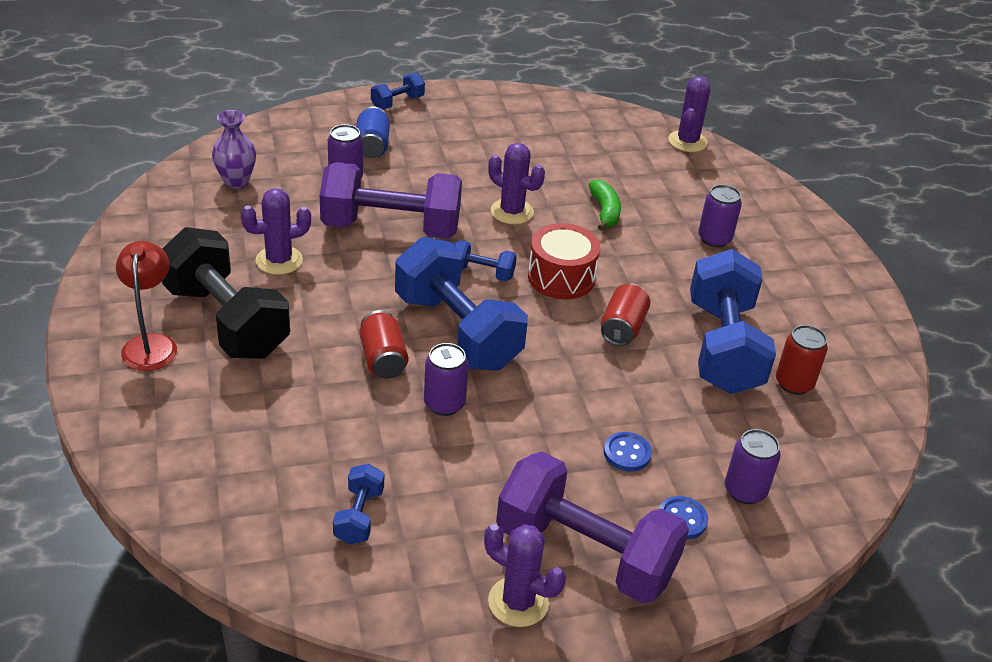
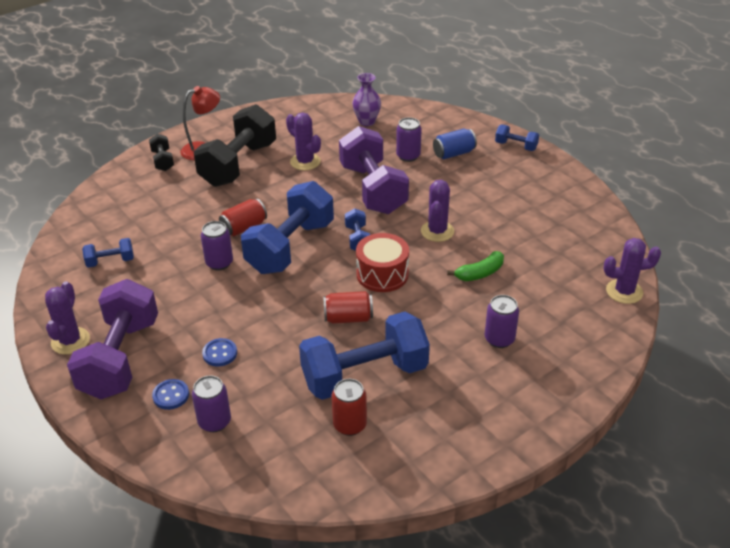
camera: 70 degrees right, 0 degrees up
none -> black dumbbell [149,134,174,171]

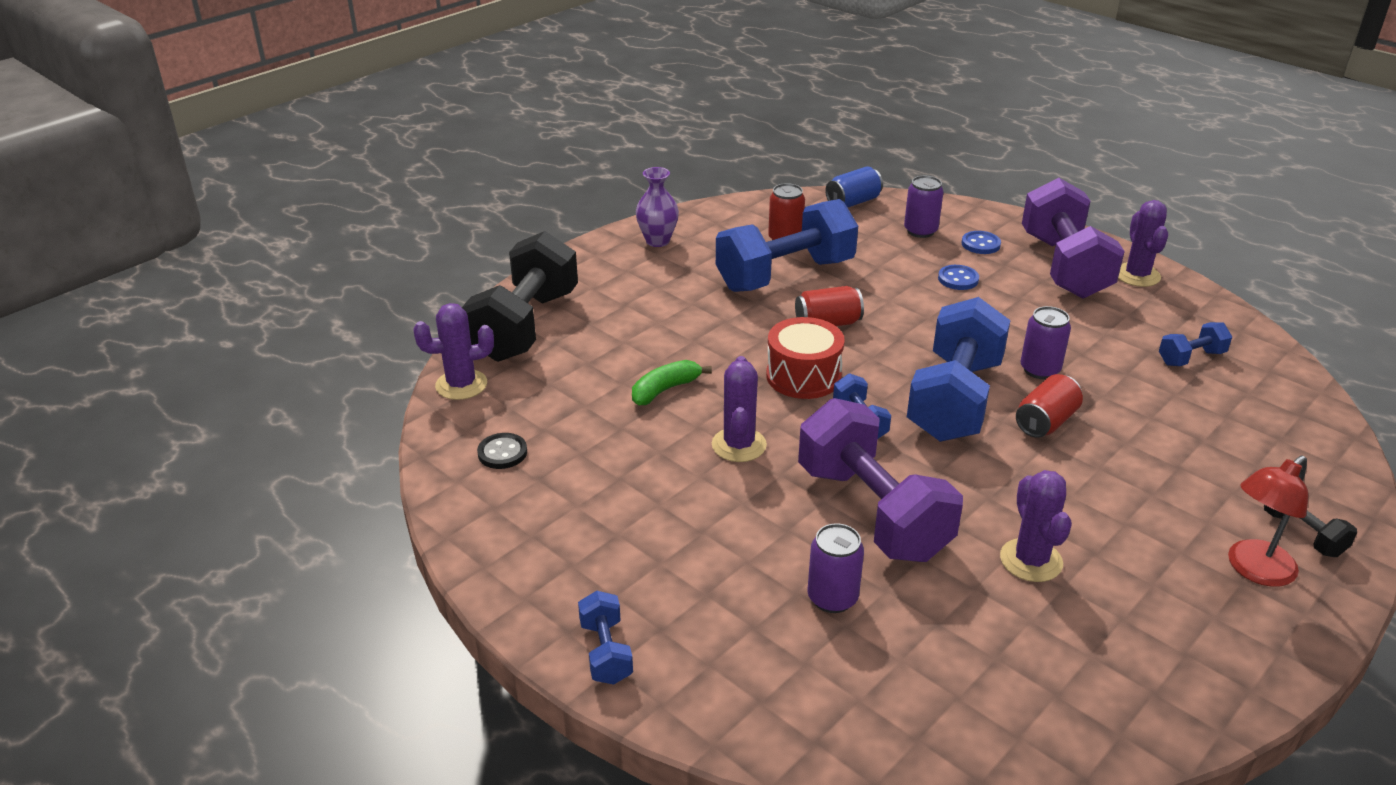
camera: 170 degrees right, 5 degrees down
black dumbbell [193,104,276,187] -> black dumbbell moved to [462,231,578,362]
purple cactus [286,112,321,170] -> purple cactus turned 45 degrees clockwise [1000,470,1072,582]
purple vase [352,73,381,126] -> purple vase moved to [636,167,679,247]
blue can [433,129,477,159] -> blue can moved to [825,166,883,208]
purple can [484,295,519,348] -> none
blue dumbbell [495,125,539,151] -> blue dumbbell turned 60 degrees clockwise [578,591,633,685]
none -> black button [477,433,527,469]

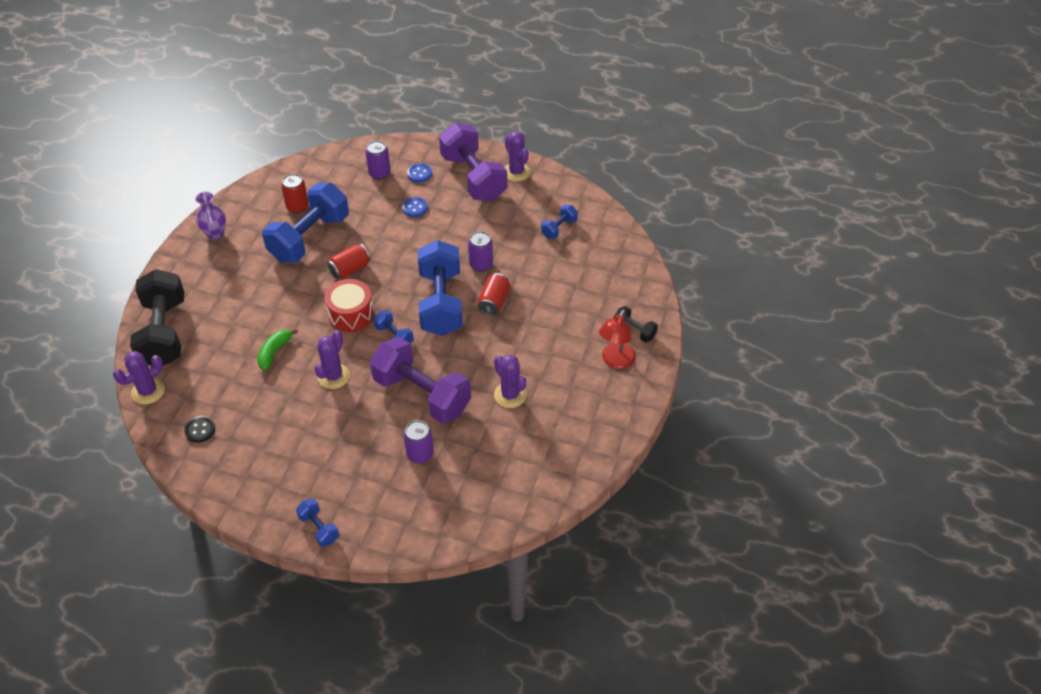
camera: 25 degrees left, 15 degrees up
purple cactus [712,356,767,462] -> purple cactus turned 45 degrees clockwise [315,330,350,389]
blue can [825,166,883,208] -> none

